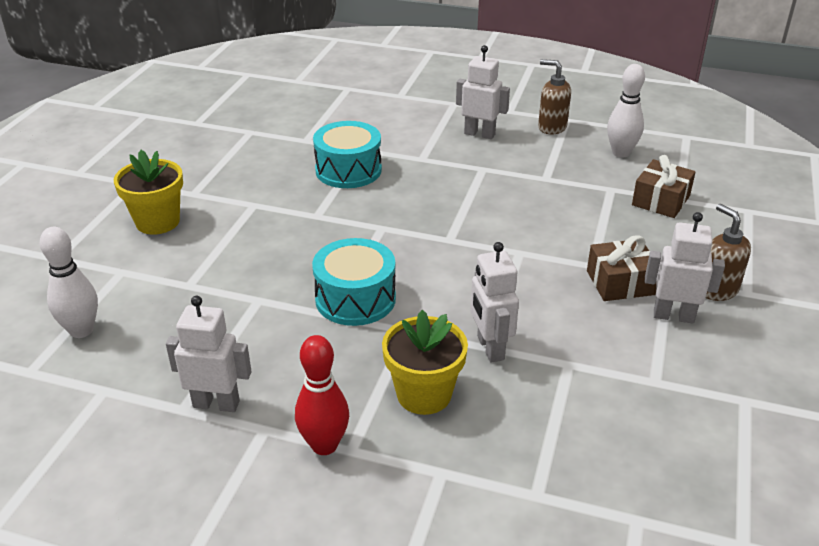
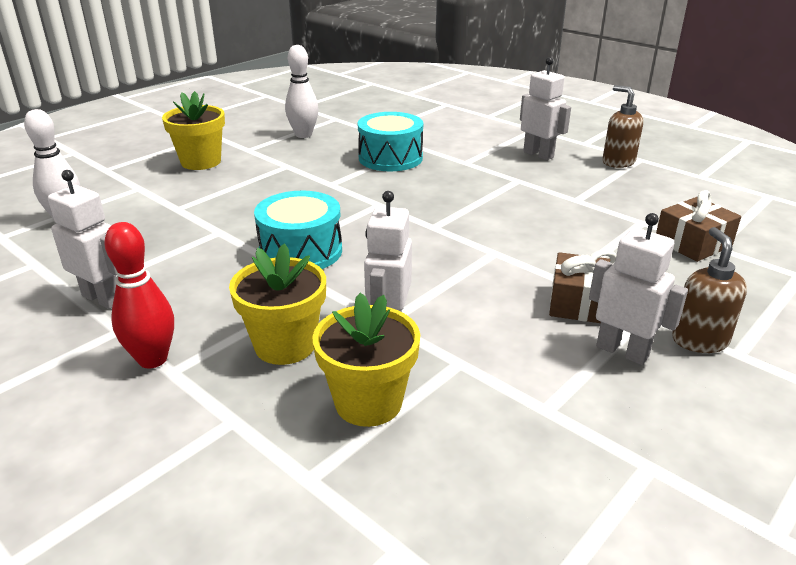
camera: 25 degrees right, 5 degrees down
white bowling pin [607,64,645,158] -> white bowling pin moved to [285,45,318,138]
none -> yellow flower pot [312,293,420,427]

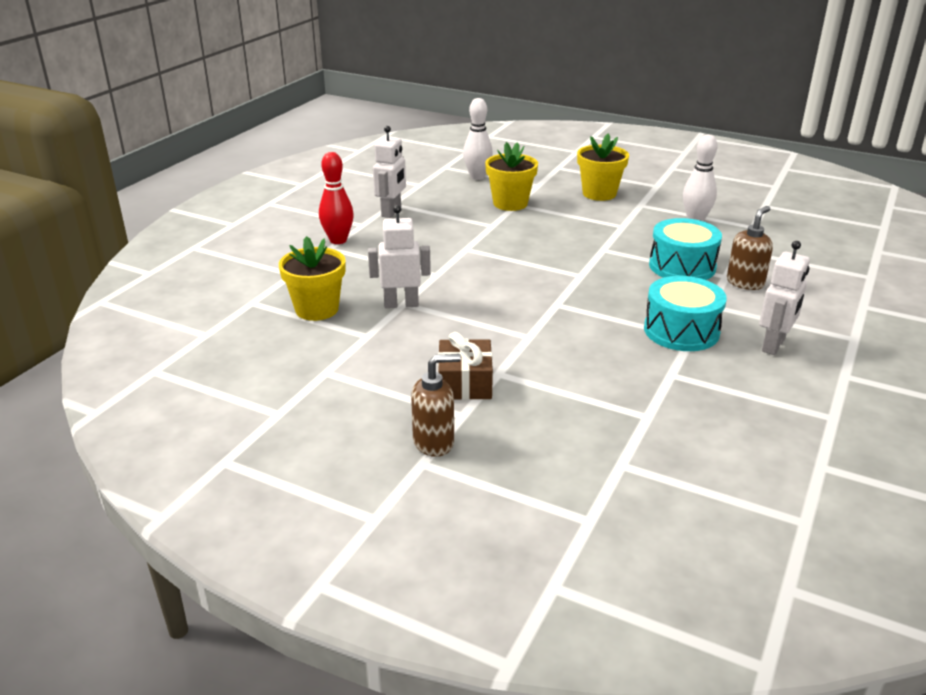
camera: 75 degrees right, 0 degrees up
yellow flower pot [229,244,326,365] -> yellow flower pot moved to [485,142,538,211]
turquoise drum [254,191,342,269] -> turquoise drum moved to [644,276,727,351]
white robot [589,213,688,365] -> none
brown soap dispenser [602,85,643,168] -> brown soap dispenser moved to [727,206,773,290]
brown gift [656,190,741,262] -> none

